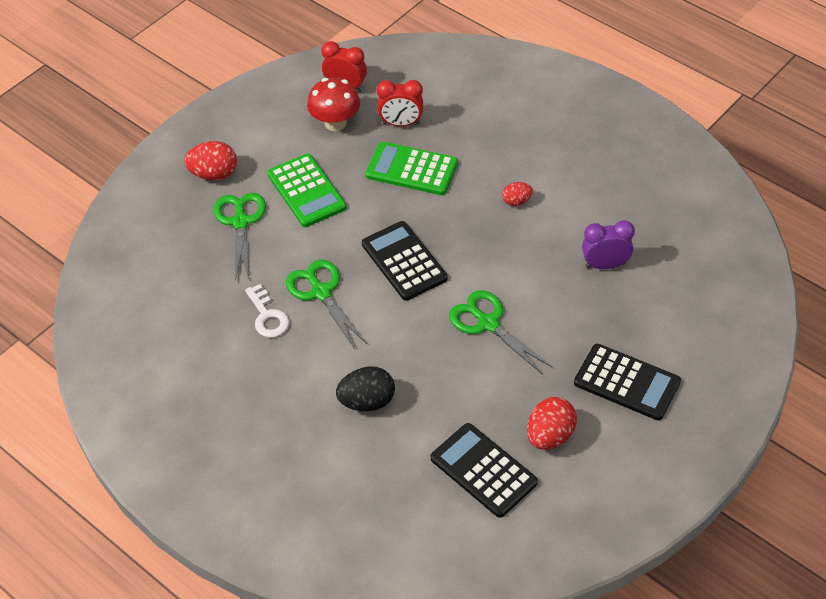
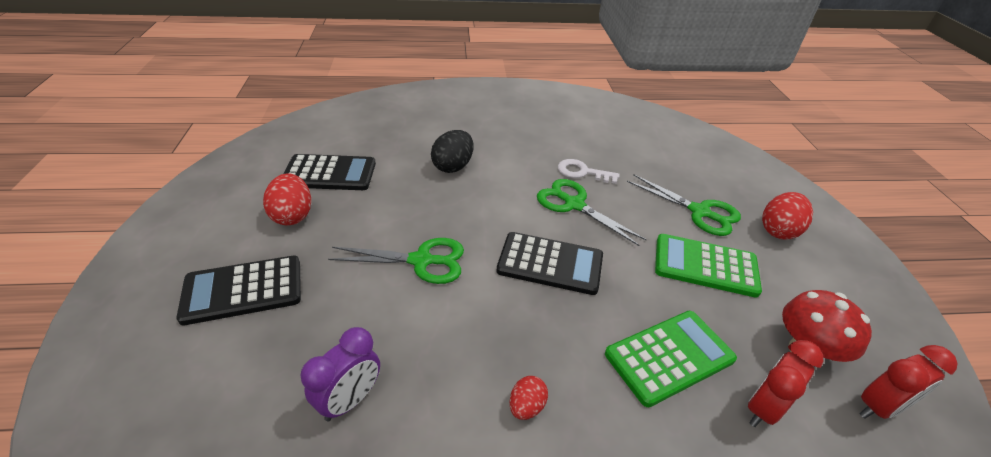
camera: 130 degrees right, 10 degrees down
green scissors [286,260,367,349] -> green scissors turned 150 degrees counterclockwise [537,179,647,246]

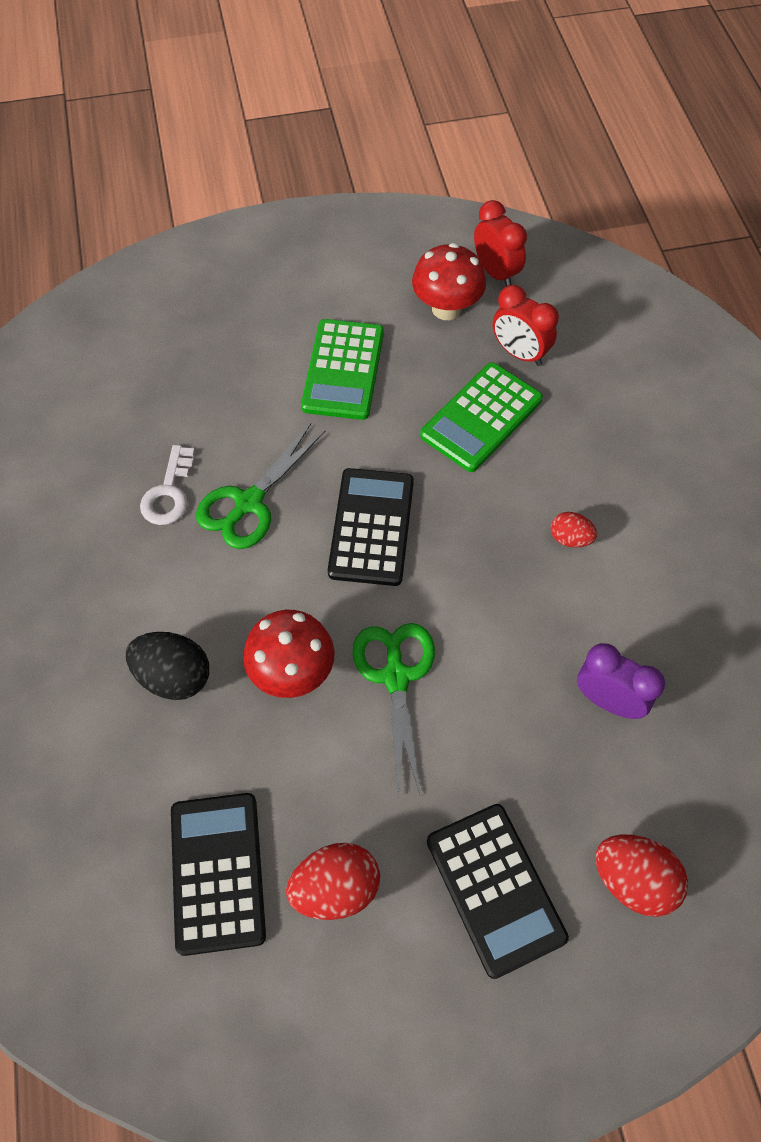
camera: 95 degrees left, 20 degrees up
green calculator [605,311,737,407] -> green calculator turned 105 degrees counterclockwise [420,362,543,472]
green scissors [627,174,741,236] -> none
red egg [762,192,813,240] -> red egg moved to [596,834,688,917]
none -> red mushroom [243,610,335,698]

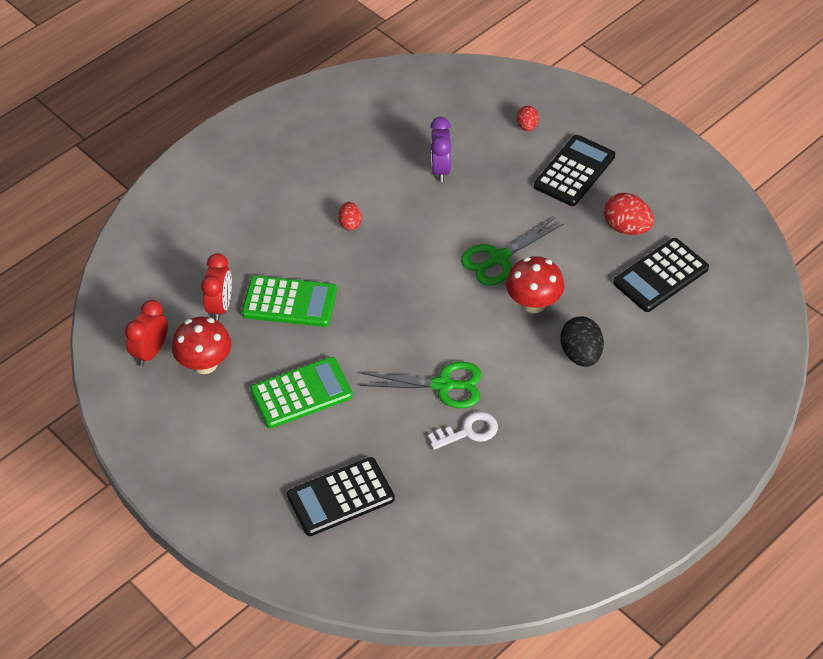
camera: 120 degrees left, 10 degrees down
black calculator [328,468,414,586] -> black calculator moved to [287,457,395,536]
red egg [596,834,688,917] -> red egg [517,106,539,131], size x0.59

